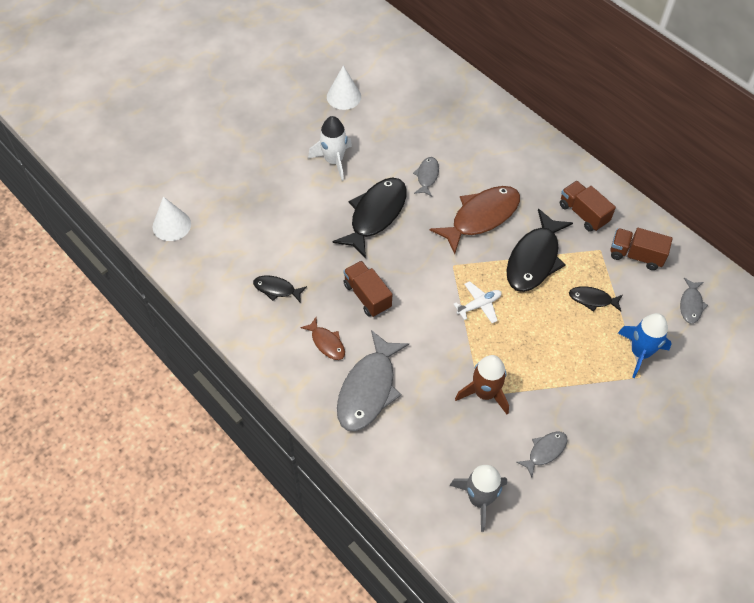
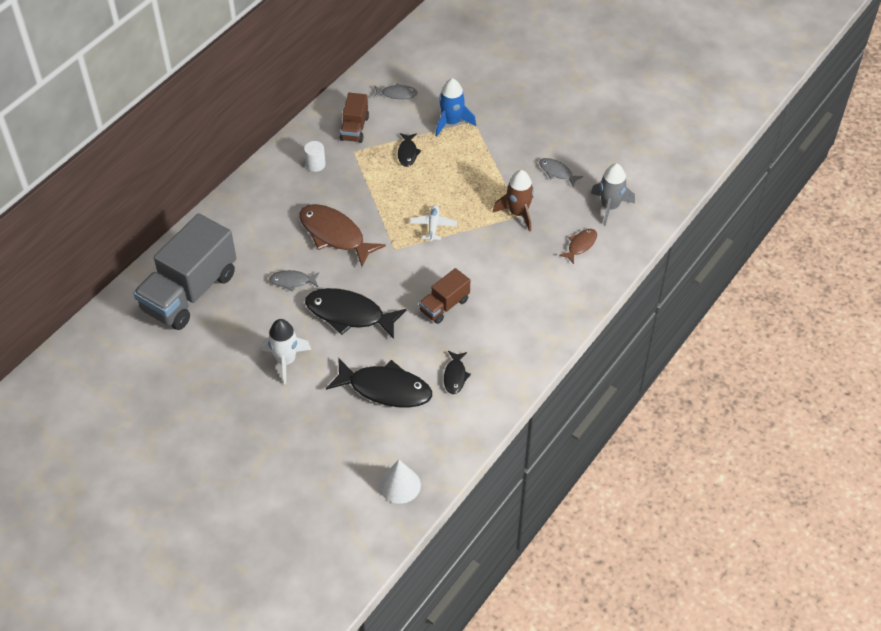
camera: 100 degrees left, 5 degrees down
brown fish [300,317,345,360] -> brown fish moved to [559,229,597,264]
white cone [327,66,361,110] -> none
grey fish [337,330,409,431] -> none
white plane [454,281,501,323] -> white plane turned 45 degrees clockwise [410,205,457,241]
black fish [506,209,573,292] -> black fish moved to [326,358,432,408]
brown truck [560,181,616,232] -> white cylinder [304,141,326,172]
none -> grey truck [133,213,236,330]

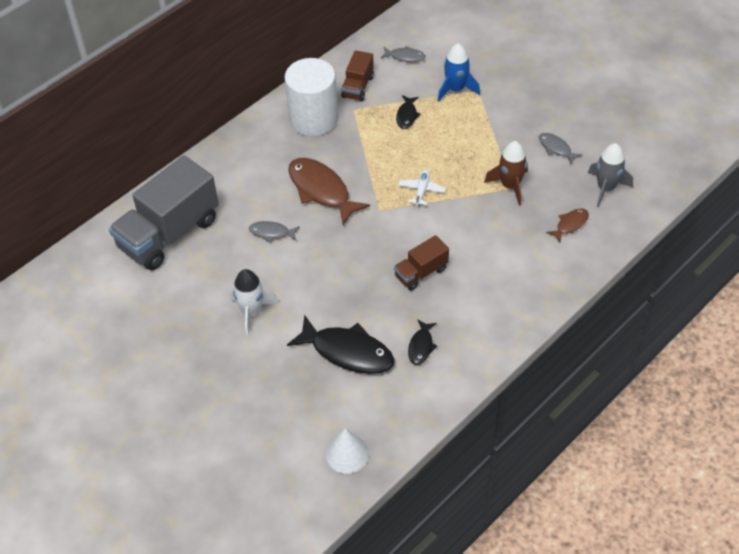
camera: 10 degrees right, 0 degrees up
white cylinder [304,141,326,172] -> white cylinder [285,58,338,136], size x2.48
black fish [305,288,406,339] -> none

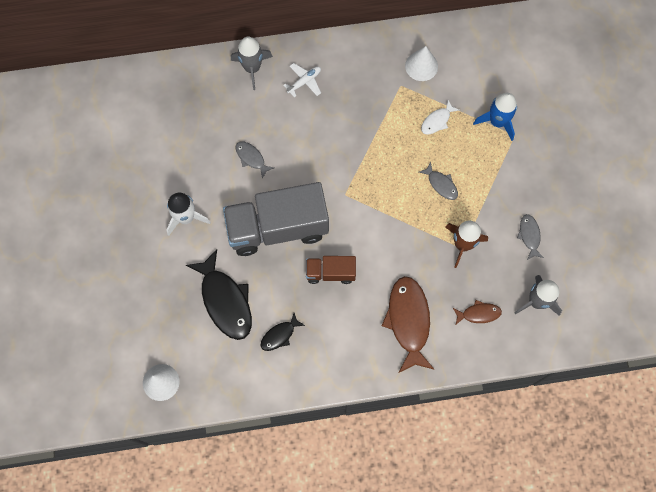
camera: 35 degrees right, 20 degrees up
grey truck [109,155,219,270] -> grey truck moved to [223,182,329,256]
white cylinder [285,58,338,136] -> none
brown fish [288,158,370,225] -> brown fish moved to [382,276,434,373]
brown truck [341,50,374,102] -> white cone [405,46,438,81]
grey fish [381,46,426,62] -> grey fish moved to [419,162,458,200]
black fish [396,95,421,129] -> white fish [421,100,460,134]
white plane [398,170,446,206] -> white plane moved to [283,63,321,97]
none -> grey rocket [231,37,273,90]

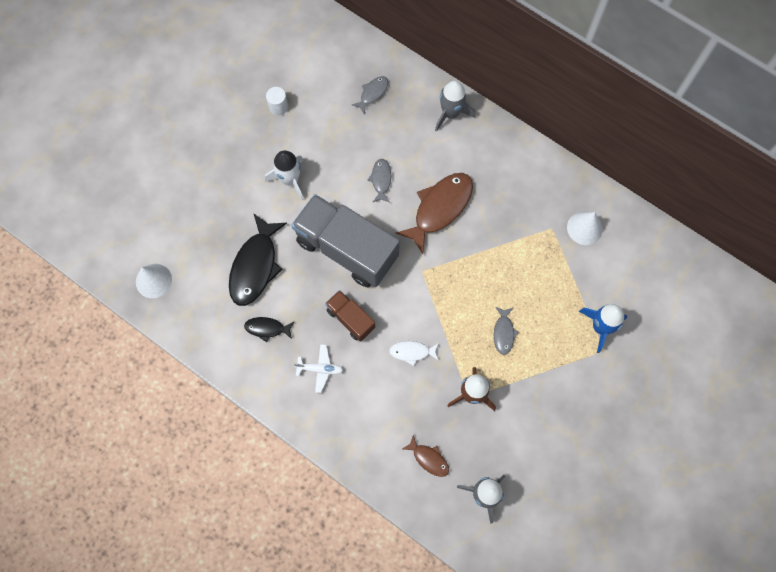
camera: 45 degrees right, 0 degrees up
white plane [283,63,321,97] -> white plane moved to [294,344,343,393]
brown fish [382,276,434,373] -> brown fish moved to [395,173,473,254]
white fish [421,100,460,134] -> white fish moved to [389,341,439,366]
grey fish [517,214,544,260] -> grey fish moved to [352,76,388,114]
none -> white cylinder [266,87,288,116]

